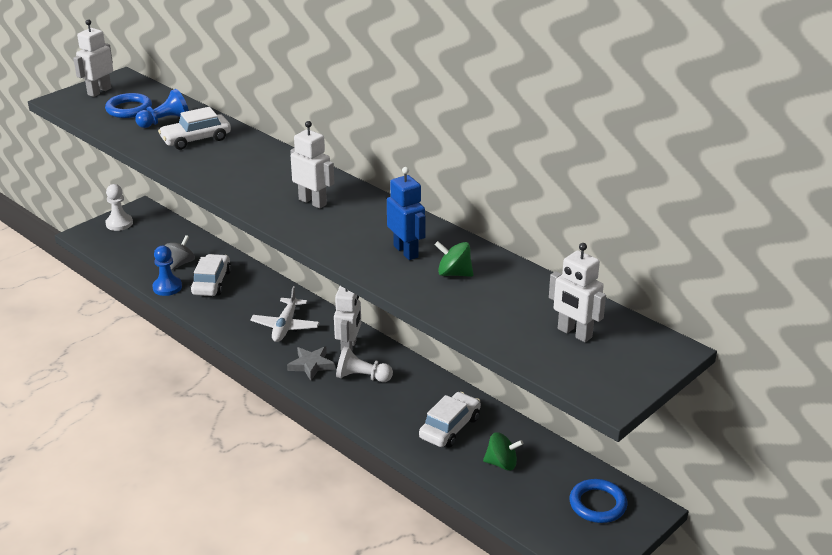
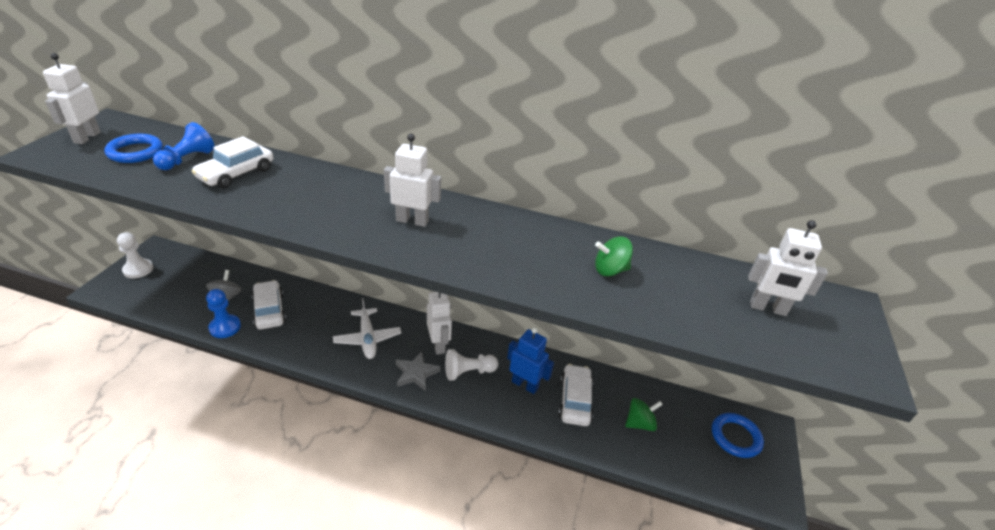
camera: 30 degrees left, 5 degrees up
blue robot [387,167,426,260] -> blue robot moved to [507,327,554,394]

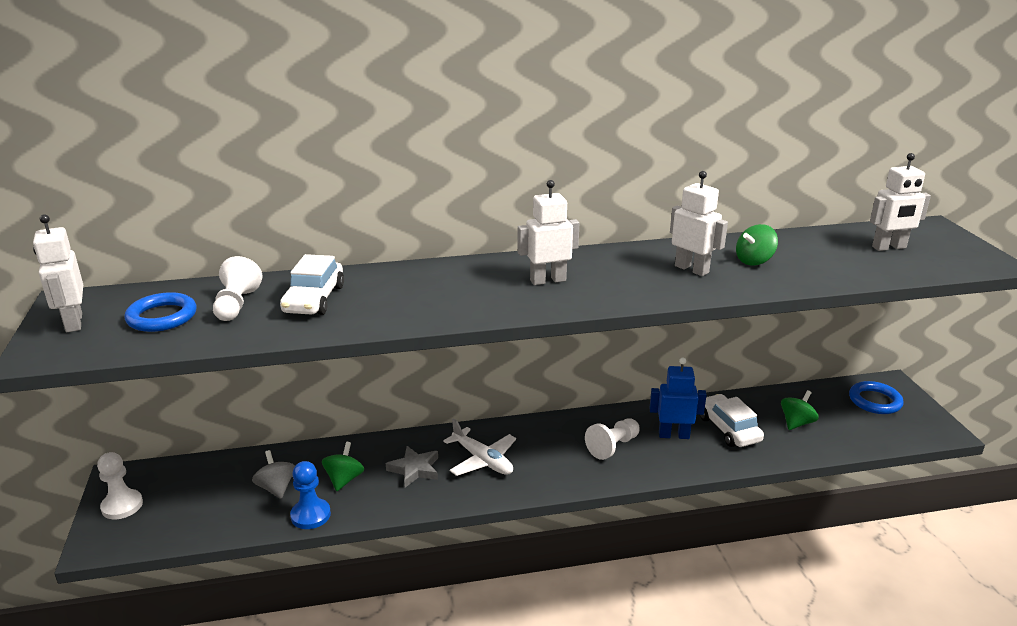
camera: 25 degrees left, 10 degrees down
blue pawn [153,122,215,170] -> white pawn [213,256,262,321]
white car [251,280,286,329] -> green spinning top [322,442,364,491]
grey star [396,351,440,391] -> grey star moved to [386,446,438,488]
white robot [427,292,452,355] -> white robot moved to [670,171,728,276]

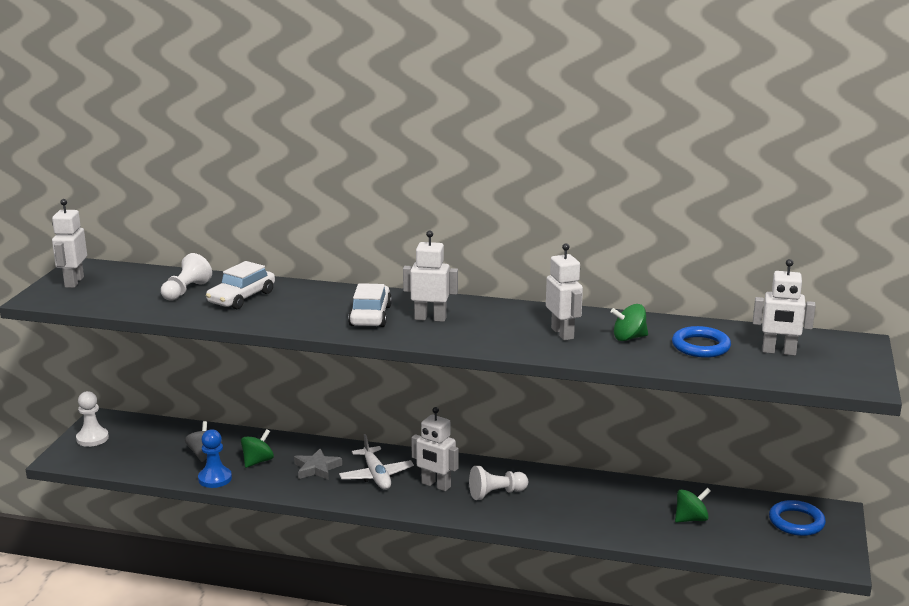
camera: 25 degrees right, 5 degrees down
blue ring [124,292,197,332] -> blue ring moved to [672,326,731,358]
blue robot [650,357,707,439] -> none
white car [700,394,764,447] -> white car moved to [348,283,392,327]
none -> white robot [411,407,459,491]

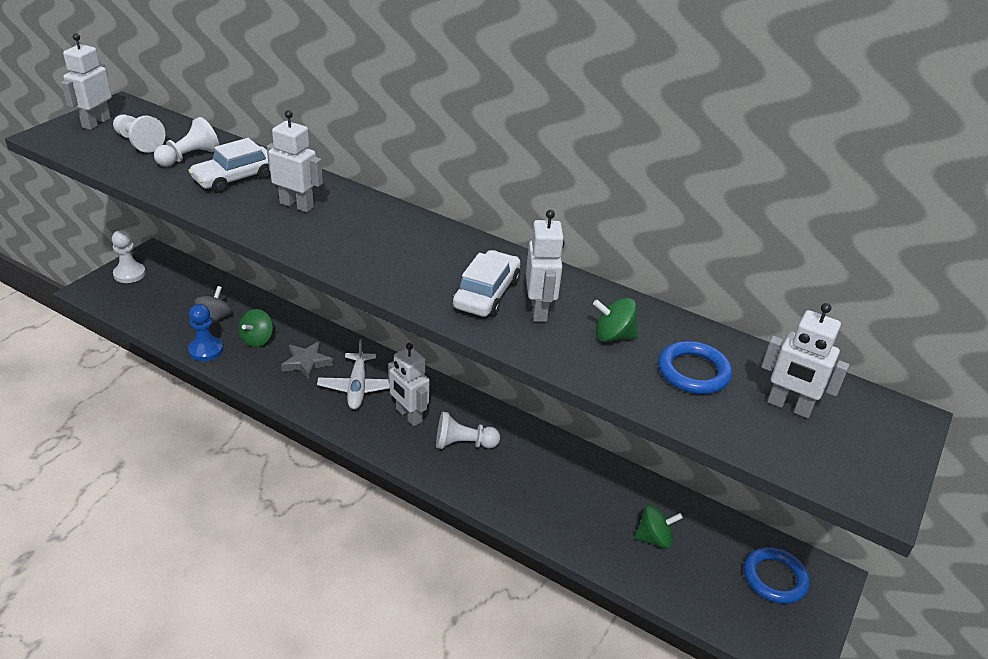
camera: 15 degrees right, 15 degrees up
green spinning top [241,429,274,468] -> green spinning top turned 150 degrees clockwise [239,309,273,347]
white car [348,283,392,327] -> white car moved to [453,250,520,317]
white robot [403,230,458,322] -> white robot moved to [267,110,323,212]
none -> white pawn [113,114,165,153]

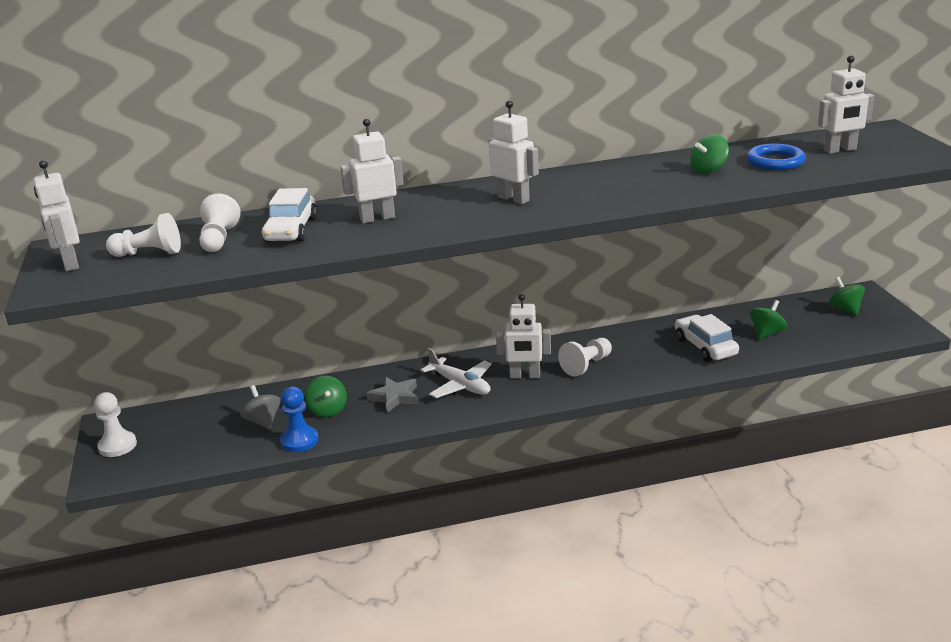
camera: 40 degrees left, 10 degrees down
white car [453,250,520,317] -> white car moved to [675,314,739,362]
white robot [526,210,564,322] -> white robot moved to [489,100,539,204]
blue ring [744,547,810,604] -> green spinning top [829,277,865,316]

